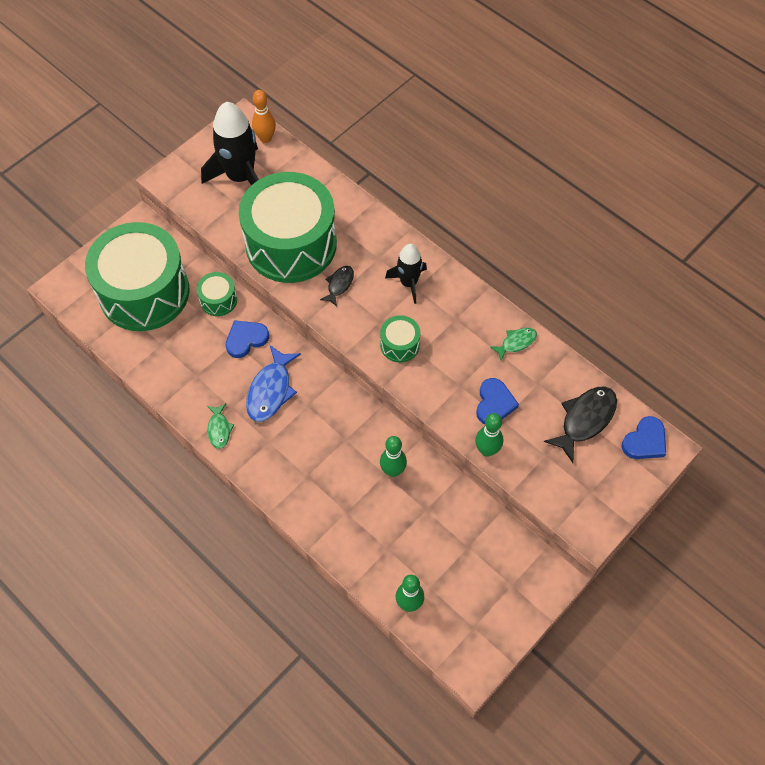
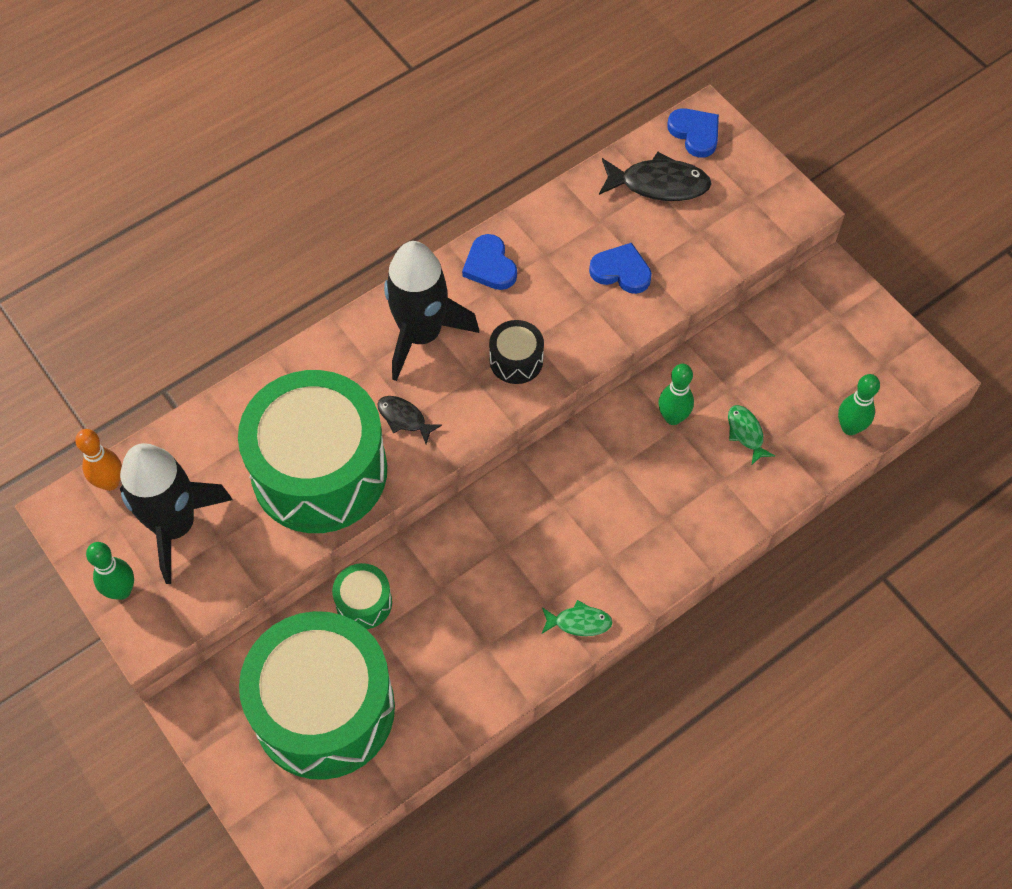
camera: 80 degrees left, 0 degrees up
blue heart [226,320,269,358] -> blue heart moved to [462,234,517,290]
blue fish [246,345,301,422] -> none
green drum [380,315,421,363] -> black drum [489,320,544,384]
black rocket [385,244,427,304] -> black rocket [384,241,479,381], size x1.70
green bowling pin [475,413,503,457] -> green bowling pin moved to [86,542,134,600]
green fish [490,328,537,361] -> green fish moved to [728,405,775,464]
black fish [544,387,617,463] -> black fish turned 135 degrees clockwise [599,152,712,201]

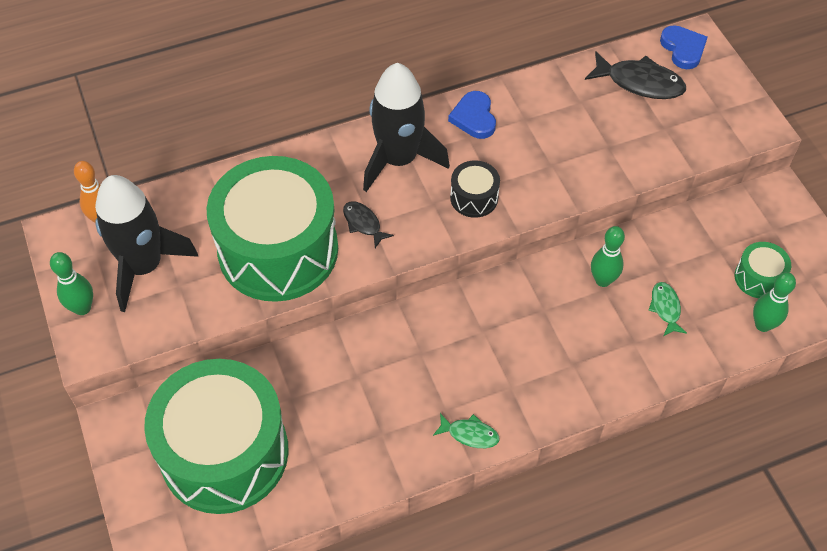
camera: 15 degrees right, 5 degrees down
green drum [332,563,392,629] -> green drum moved to [735,242,791,298]
blue heart [589,243,652,294] -> none

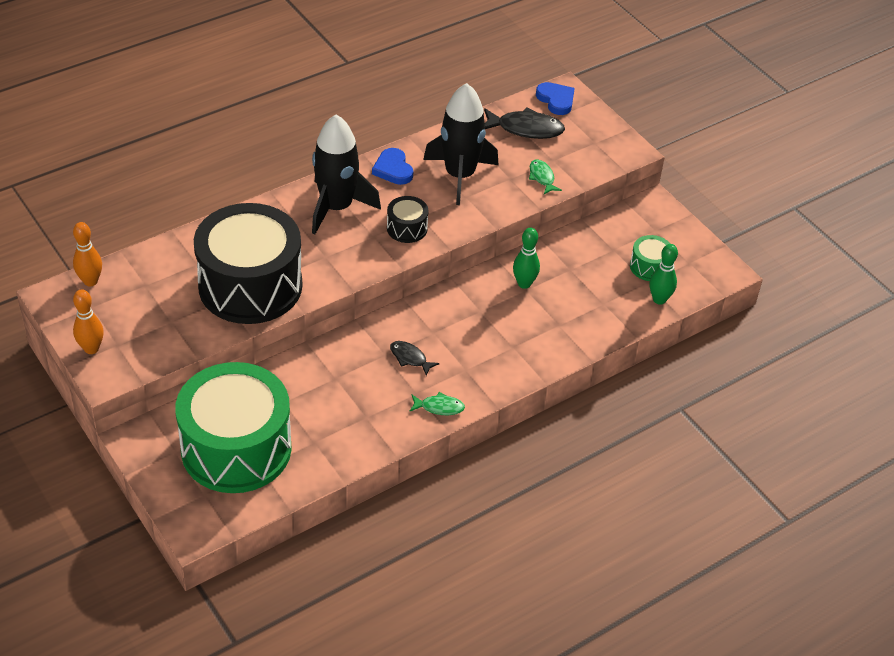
camera: 15 degrees left, 10 degrees down
green bowling pin [50,252,93,315] -> orange bowling pin [73,289,104,354]
black rocket [95,175,198,312] -> black rocket moved to [423,83,499,205]
green drum [207,156,338,302] -> black drum [194,203,302,324]
black fish [343,201,394,248] -> black fish moved to [390,341,439,376]
green fish [648,282,687,336] -> green fish moved to [529,160,562,194]

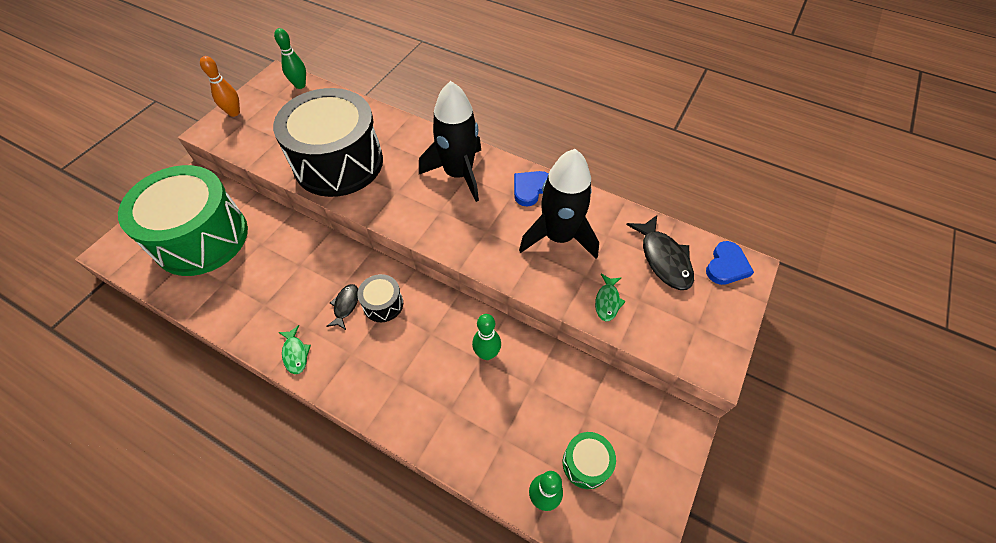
camera: 65 degrees right, 10 degrees up
orange bowling pin [73,222,102,286] -> green bowling pin [274,28,306,89]
black drum [387,196,428,243] -> black drum moved to [357,274,403,322]
green fish [529,160,562,194] -> green fish turned 150 degrees clockwise [595,274,626,321]

